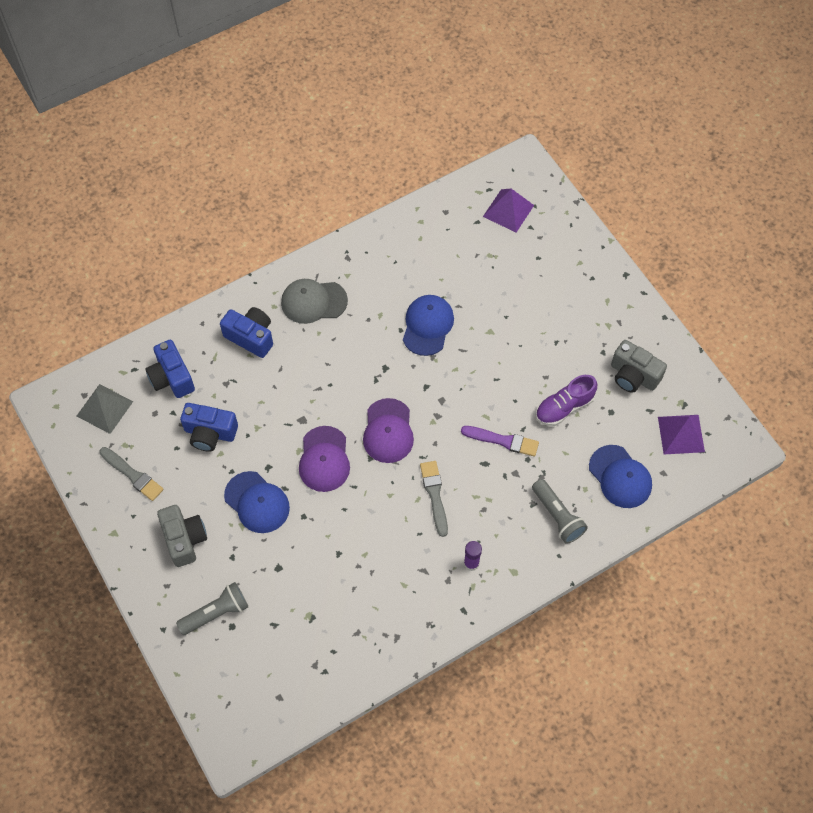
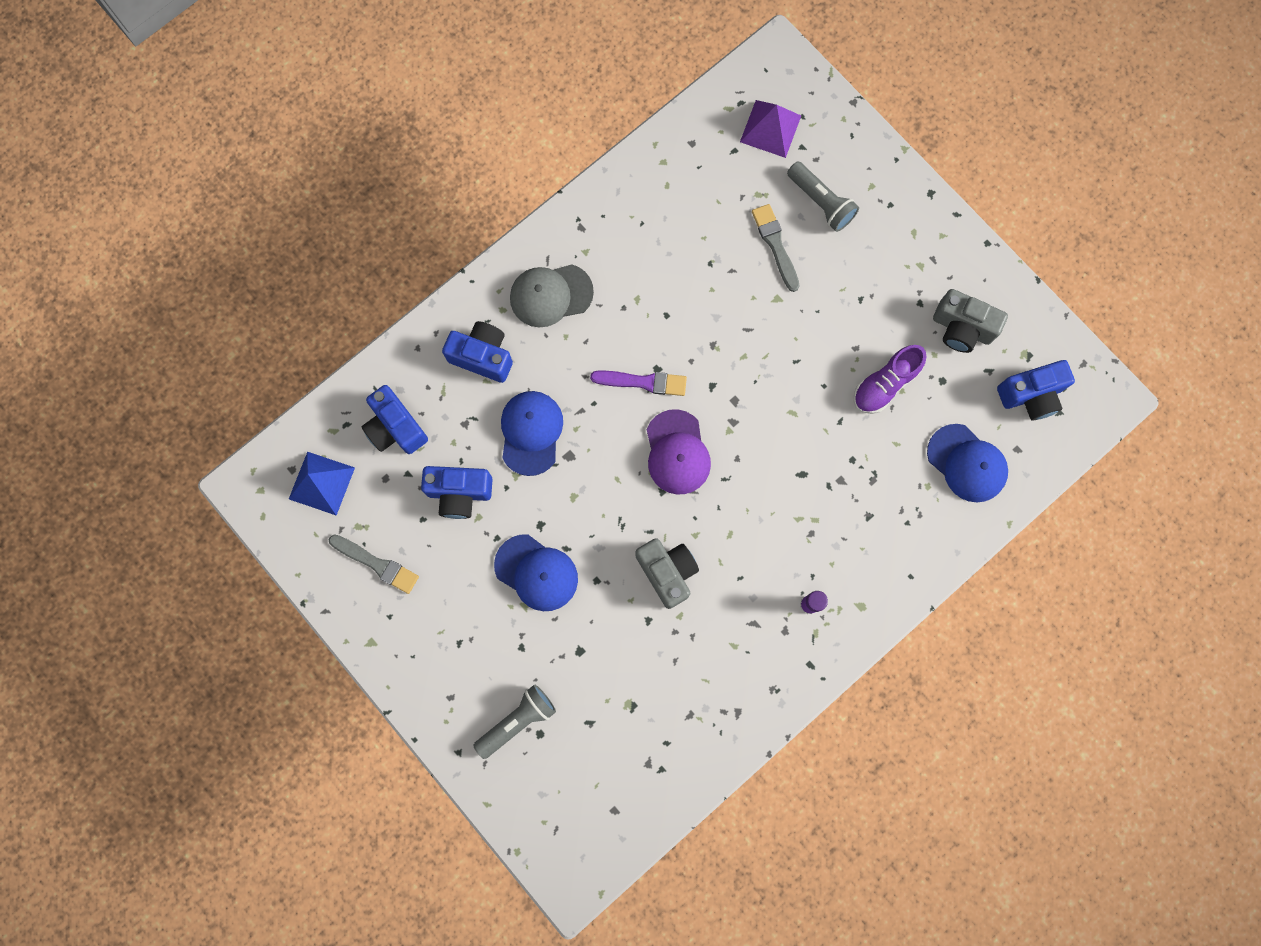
camera: 10 degrees left, 15 degrees up
grey pyramid [77,384,133,434] -> blue pyramid [289,451,355,516]
grey camera [157,505,207,567] -> grey camera moved to [635,538,699,609]
purple cap [299,426,350,492] -> none
blue cap [403,295,454,356] -> blue cap moved to [501,391,563,476]
grey brush [420,461,448,537] -> grey brush moved to [752,204,800,292]
purple brush [461,426,539,457] -> purple brush moved to [590,370,687,396]
grey flashlight [532,479,588,544] -> grey flashlight moved to [787,162,859,232]
purple pyramid [658,415,705,454] -> blue camera [997,360,1075,420]

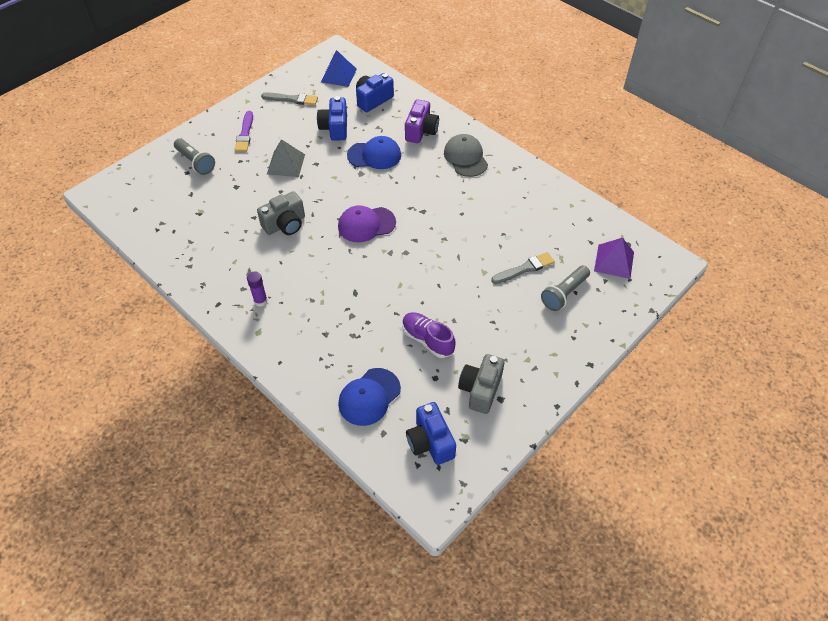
camera: 85 degrees right, 25 degrees down
grey brush [329,534,419,594] -> grey brush turned 105 degrees counterclockwise [261,93,318,105]
blue camera [442,321,513,383] -> purple camera [405,99,439,143]
blue cap [494,534,578,611] -> grey pyramid [267,139,305,177]
purple brush [590,370,687,396] -> purple brush moved to [234,111,253,152]

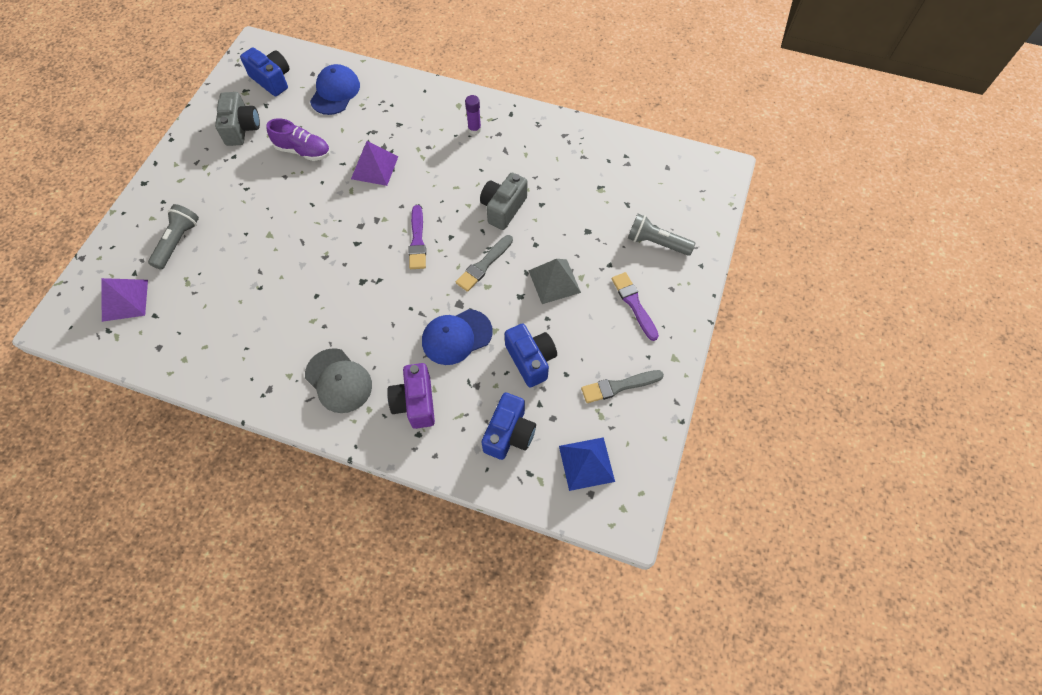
camera: 155 degrees right, 10 degrees up
purple cap [338,205,396,242] -> purple brush [409,205,426,269]
grey brush [491,252,555,284] -> grey brush moved to [456,235,513,292]
none -> purple pyramid [351,141,398,186]

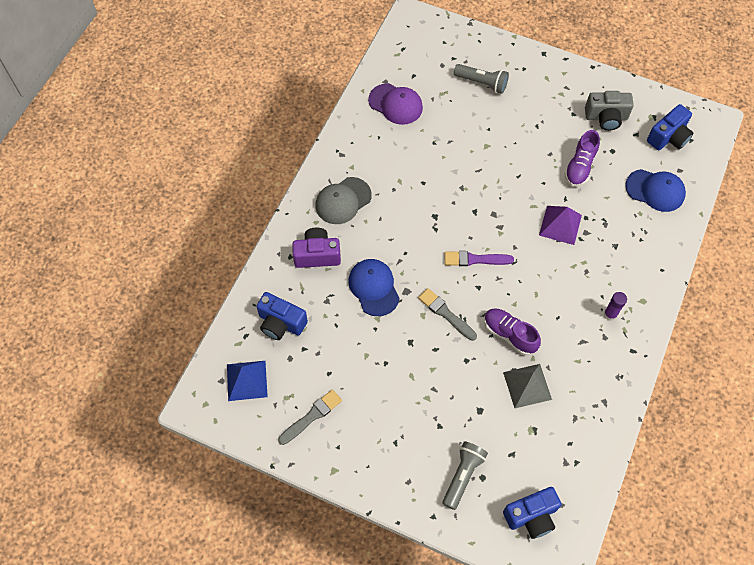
camera: 95 degrees right, 0 degrees up
purple pyramid [101,278,148,322] -> none
grey camera [480,173,527,230] -> purple shoe [484,308,541,355]
blue camera [505,323,557,387] -> blue camera moved to [503,487,562,539]
grey pyramid [528,259,581,304] -> grey pyramid moved to [503,364,552,408]
grey brush [581,370,664,403] -> grey brush turned 60 degrees clockwise [278,389,342,445]
purple brush [612,272,659,341] -> none
none -> purple cap [368,83,423,125]

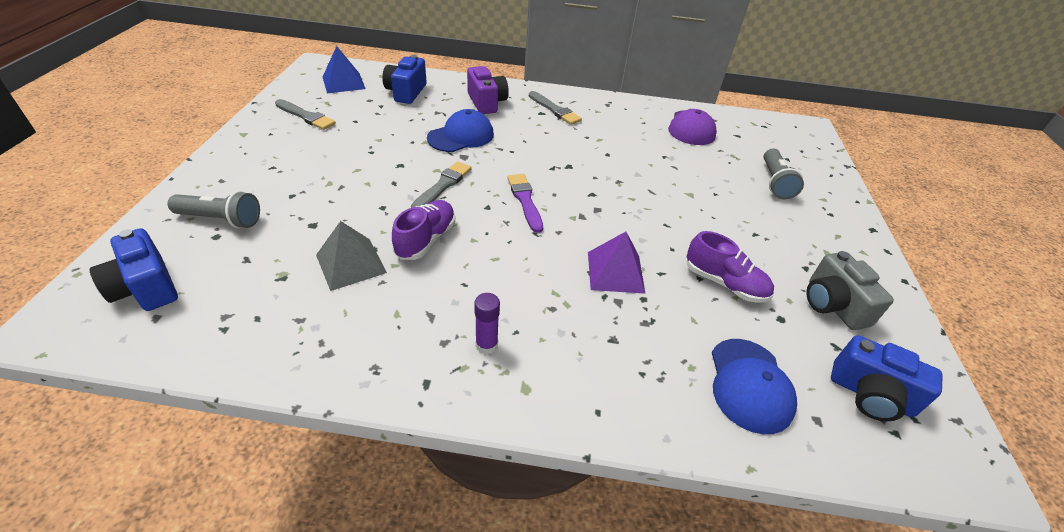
camera: 70 degrees right, 20 degrees down
grey cap [316,177,372,224] -> grey brush [529,91,582,125]
purple shoe [564,130,600,187] -> purple shoe turned 150 degrees counterclockwise [687,231,774,303]

